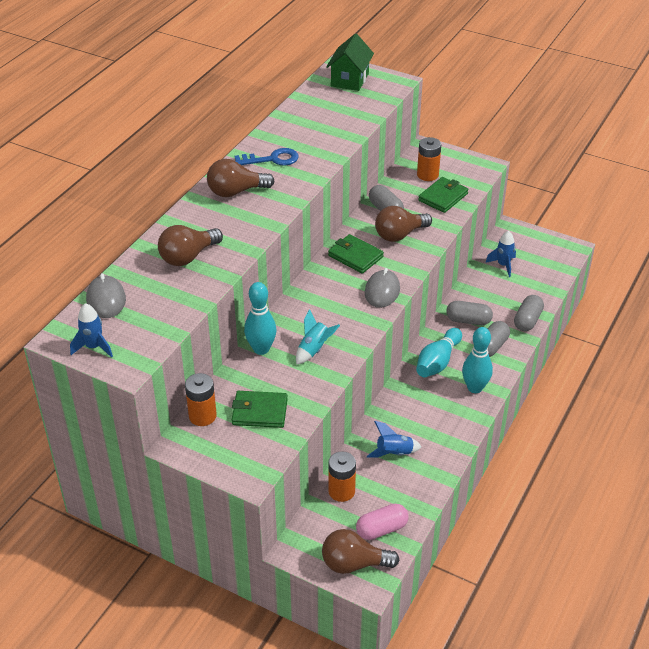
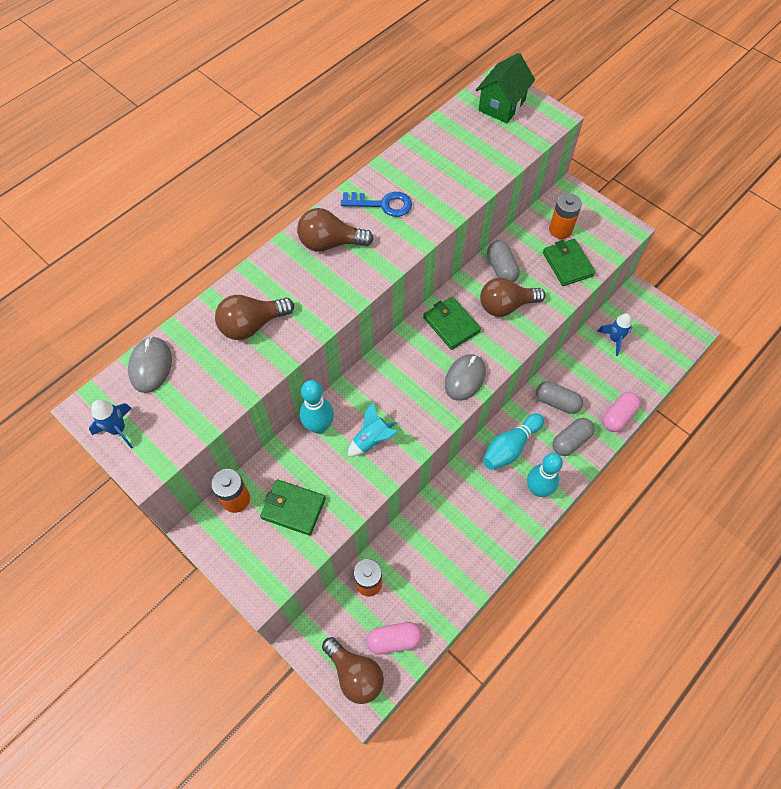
camera: 15 degrees right, 20 degrees up
brown light bulb [322,529,400,574] -> brown light bulb turned 150 degrees counterclockwise [322,637,384,704]
blue rocket [367,421,422,458] -> none
green wallet [418,177,469,213] -> green wallet turned 75 degrees counterclockwise [543,239,595,286]
grey capsule [514,295,544,331] -> pink capsule [602,392,641,432]

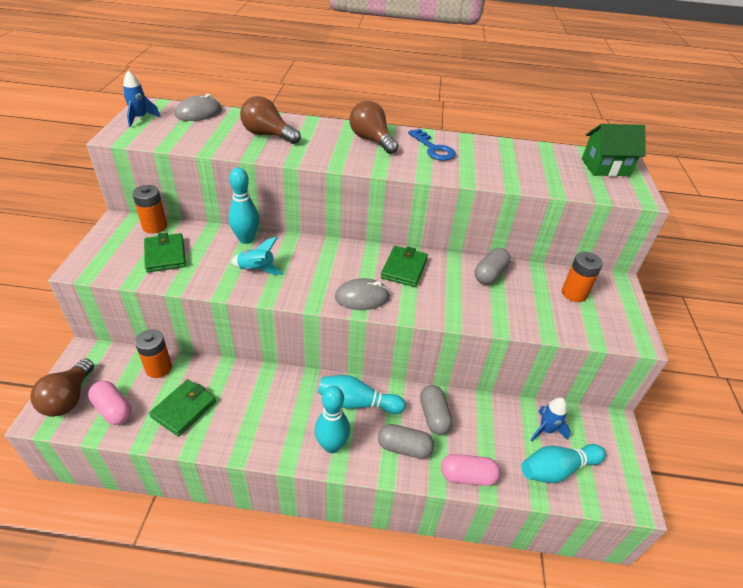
camera: 50 degrees right, 20 degrees down
brown light bulb [480,278,545,317] -> none
green wallet [543,239,595,286] -> green wallet moved to [149,379,216,437]
none -> turquoise bowling pin [521,444,606,483]

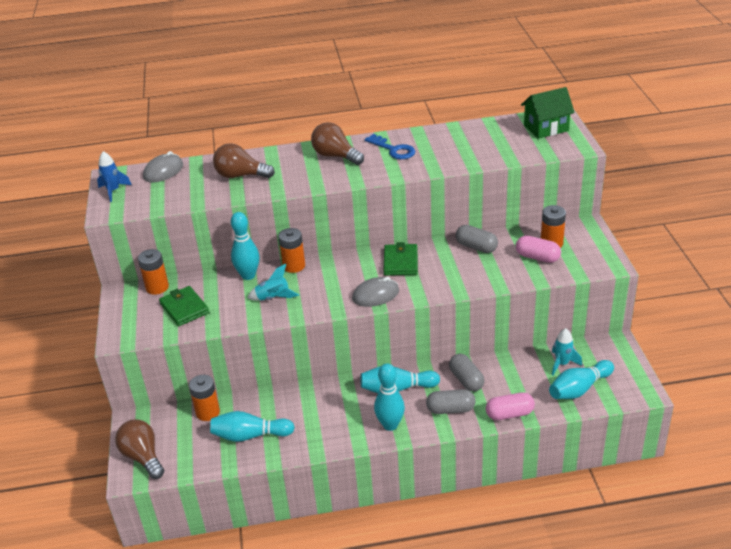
camera: 10 degrees left, 5 degrees down
brown light bulb [30,359,94,417] -> brown light bulb turned 150 degrees clockwise [115,419,164,479]
pink capsule [88,381,132,425] -> pink capsule moved to [516,236,561,263]
green wallet [149,379,216,437] -> turquoise bowling pin [210,411,295,442]
grey capsule [475,248,511,285] -> grey capsule turned 75 degrees counterclockwise [456,225,498,253]
blue rocket [530,398,571,442] -> turquoise rocket [552,328,582,375]
none -> orange battery [278,228,305,273]

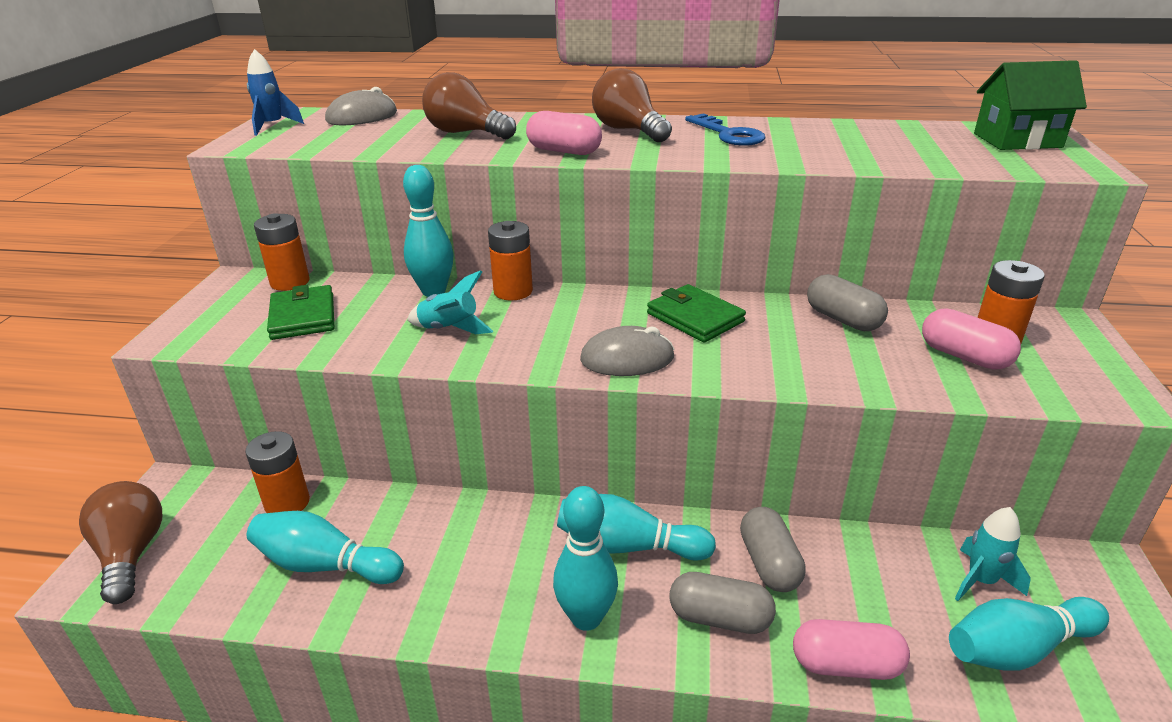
camera: 15 degrees right, 5 degrees down
green wallet [384,242,418,276] -> green wallet turned 60 degrees counterclockwise [647,284,746,343]
none -> pink capsule [526,111,602,155]

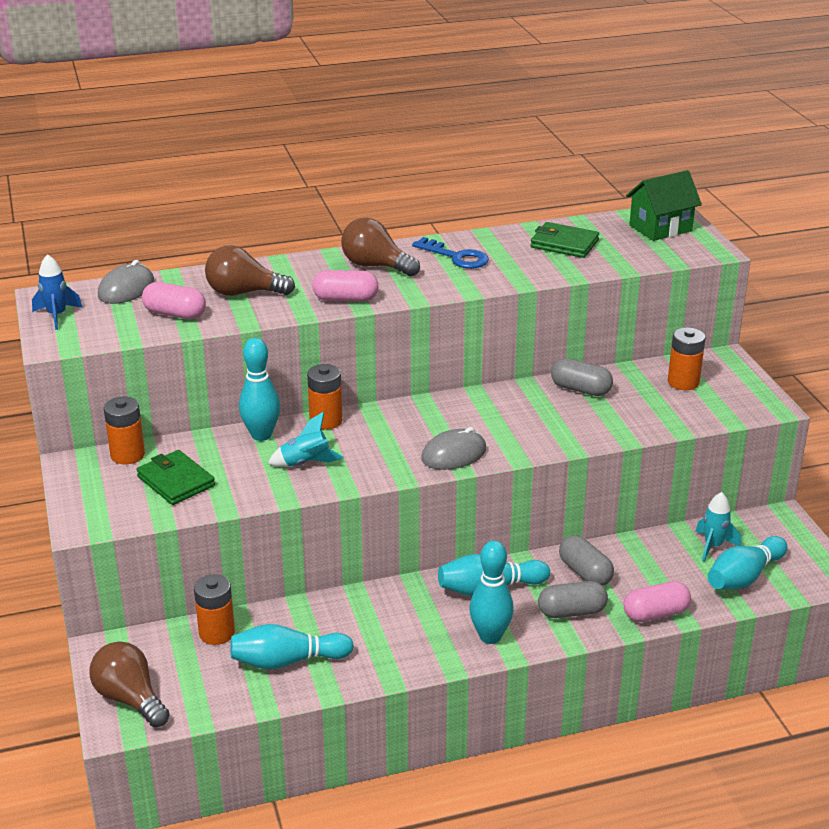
camera: 25 degrees left, 0 degrees up
green wallet [647,284,746,343] -> green wallet moved to [531,222,599,258]
pink capsule [922,308,1021,370] -> pink capsule moved to [142,282,206,319]

